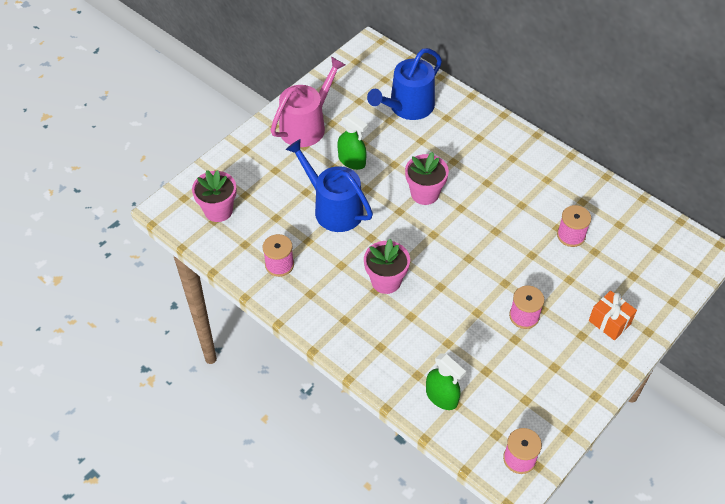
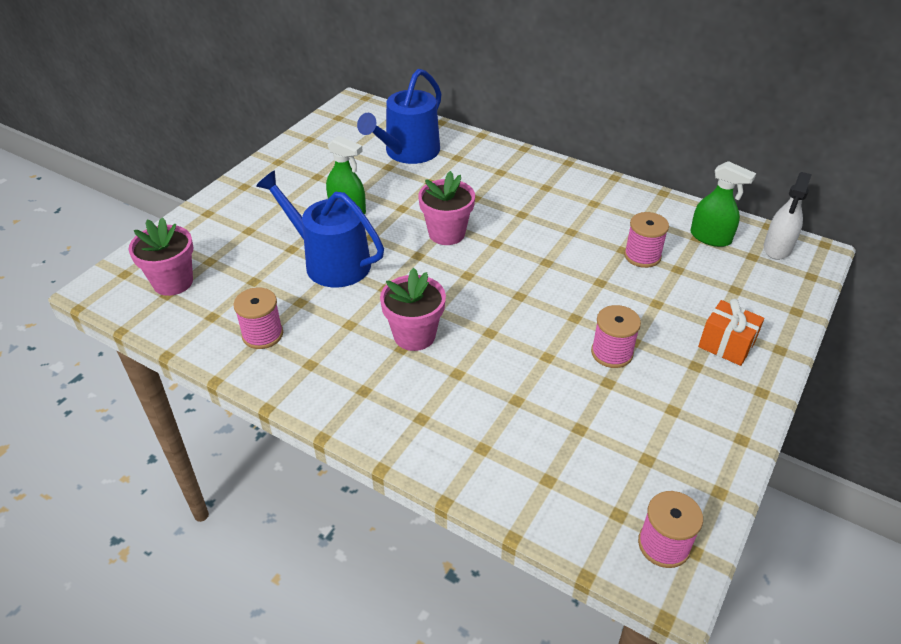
camera: 10 degrees left, 10 degrees down
pink watering can [271,57,345,147] -> none
green spray bottle [426,353,466,410] -> green spray bottle moved to [690,161,756,247]
none -> white spray bottle [764,172,812,260]

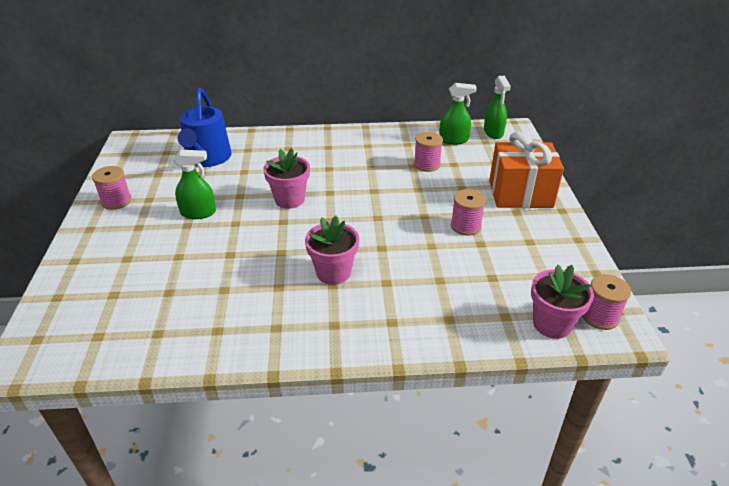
camera: 35 degrees left, 5 degrees down
pink flower pot [129,217,193,296] -> pink flower pot moved to [531,265,594,339]
pink spool [233,288,283,349] -> pink spool moved to [92,166,132,210]
blue watering can [256,171,384,288] -> none
orange gift [698,299,764,366] -> orange gift [489,131,564,208], size x1.81
white spray bottle [764,172,812,260] -> green spray bottle [484,76,511,139]

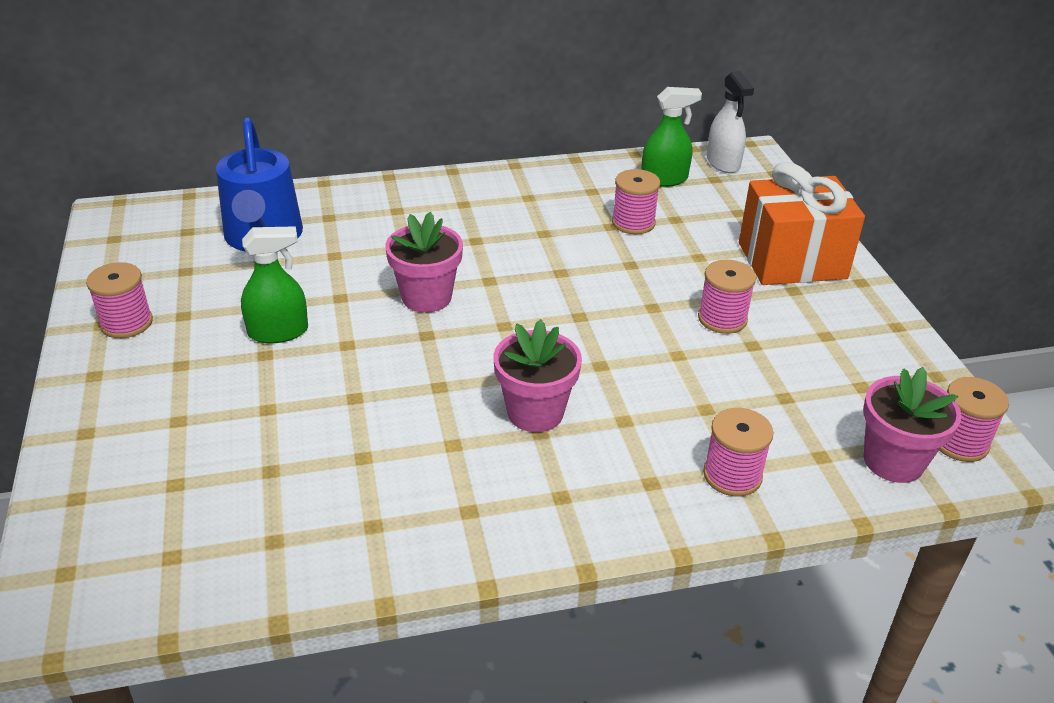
camera: 10 degrees left, 0 degrees up
green spray bottle [484,76,511,139] -> white spray bottle [707,71,754,173]
none -> pink spool [703,408,774,496]

